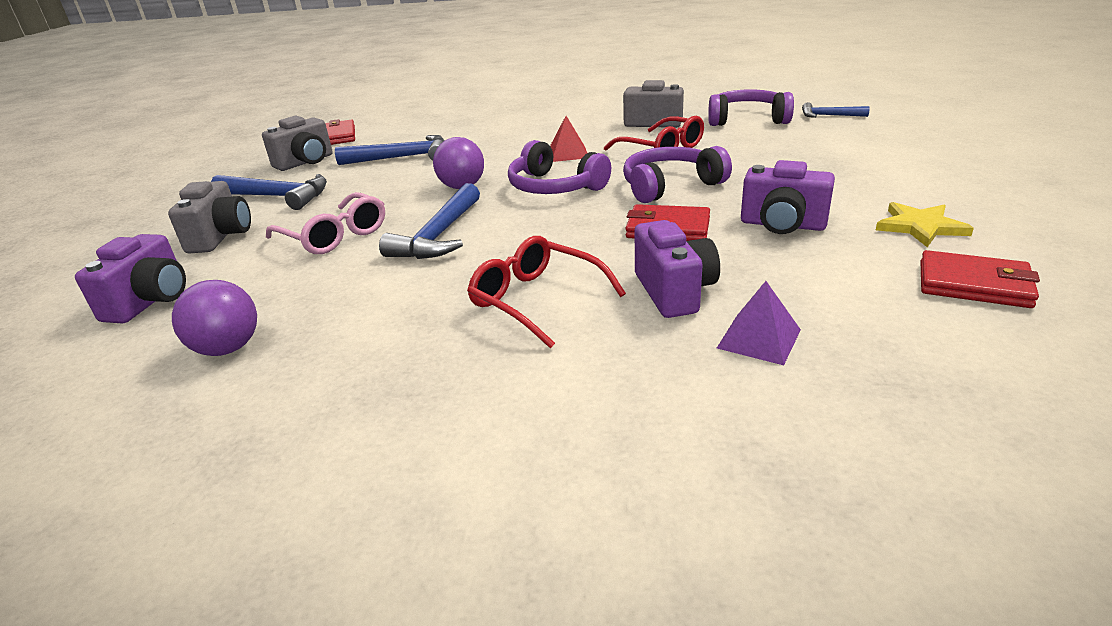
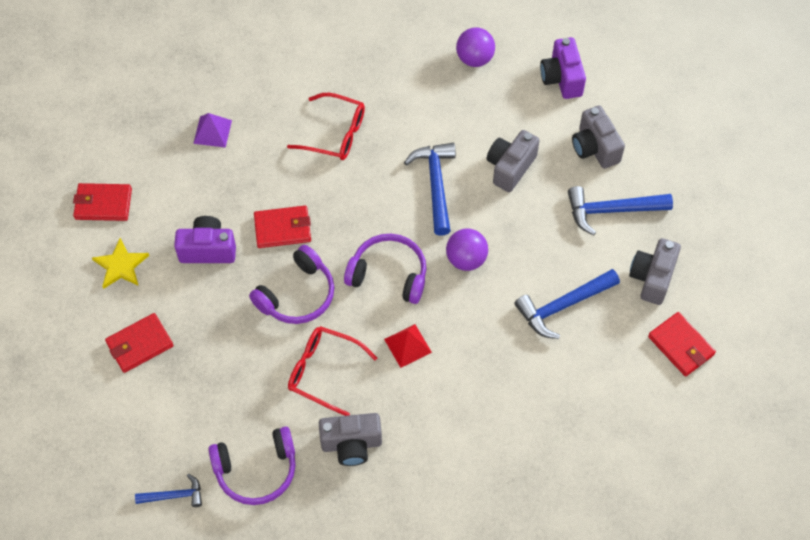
camera: 155 degrees right, 30 degrees up
pink glasses [266,192,385,254] -> grey camera [487,130,540,192]
purple camera [635,220,720,318] -> none
none -> red wallet [105,313,174,373]

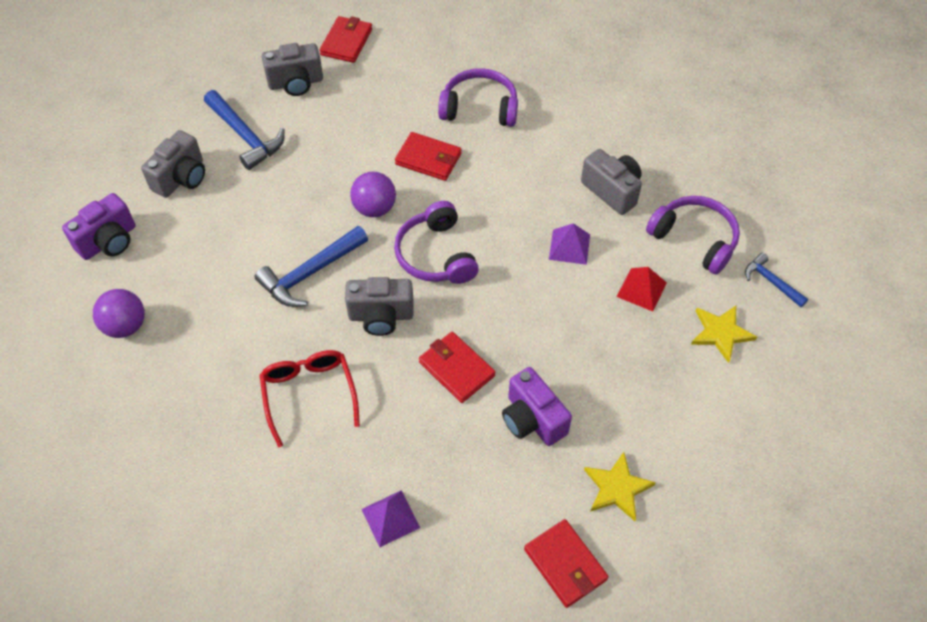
camera: 125 degrees left, 5 degrees down
red wallet [105,313,174,373] -> red wallet moved to [395,132,462,181]
purple headphones [249,245,334,324] -> purple headphones moved to [438,69,518,127]
red glasses [288,326,377,416] -> purple pyramid [549,223,590,265]
red pyramid [384,324,432,368] -> red pyramid moved to [617,267,667,311]
grey camera [487,130,540,192] -> grey camera moved to [345,277,414,336]
blue hammer [514,269,620,339] -> none
none -> yellow star [691,306,757,363]

